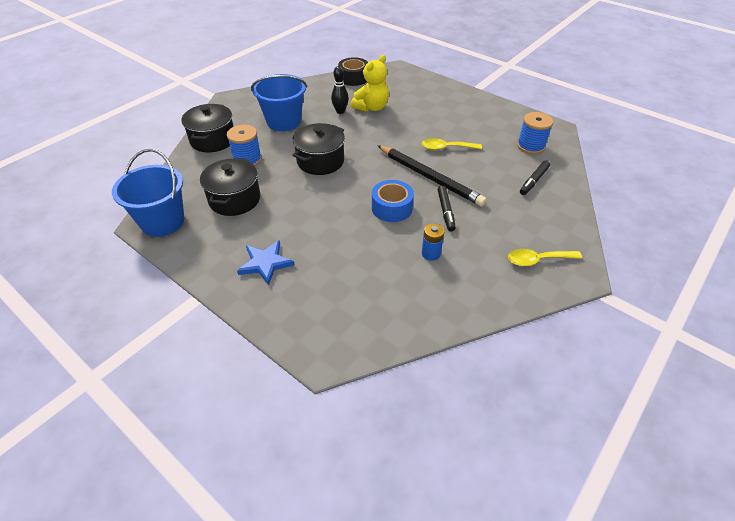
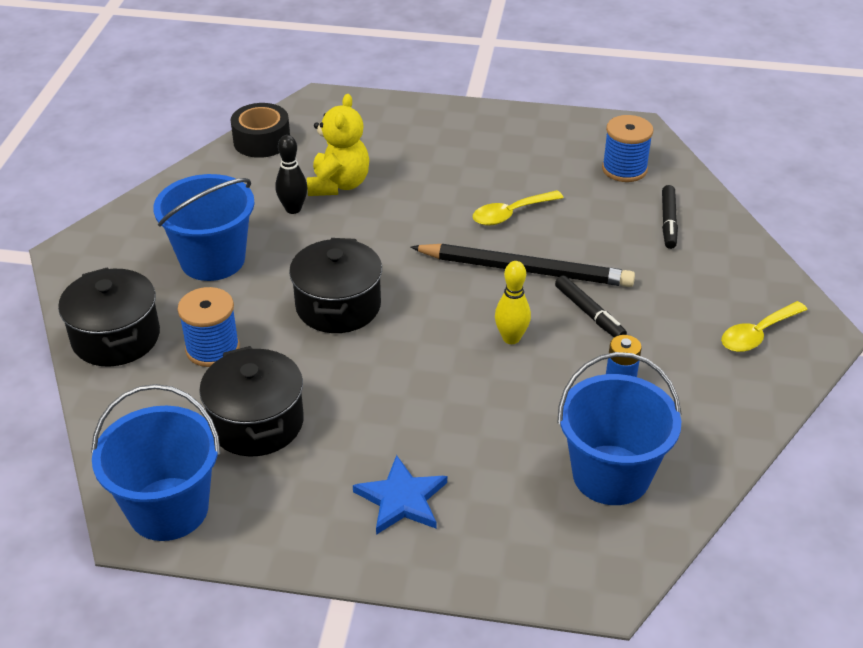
camera: 30 degrees left, 5 degrees down
blue tape [372,180,414,222] -> yellow bowling pin [495,261,531,344]
none -> blue bucket [557,352,682,505]

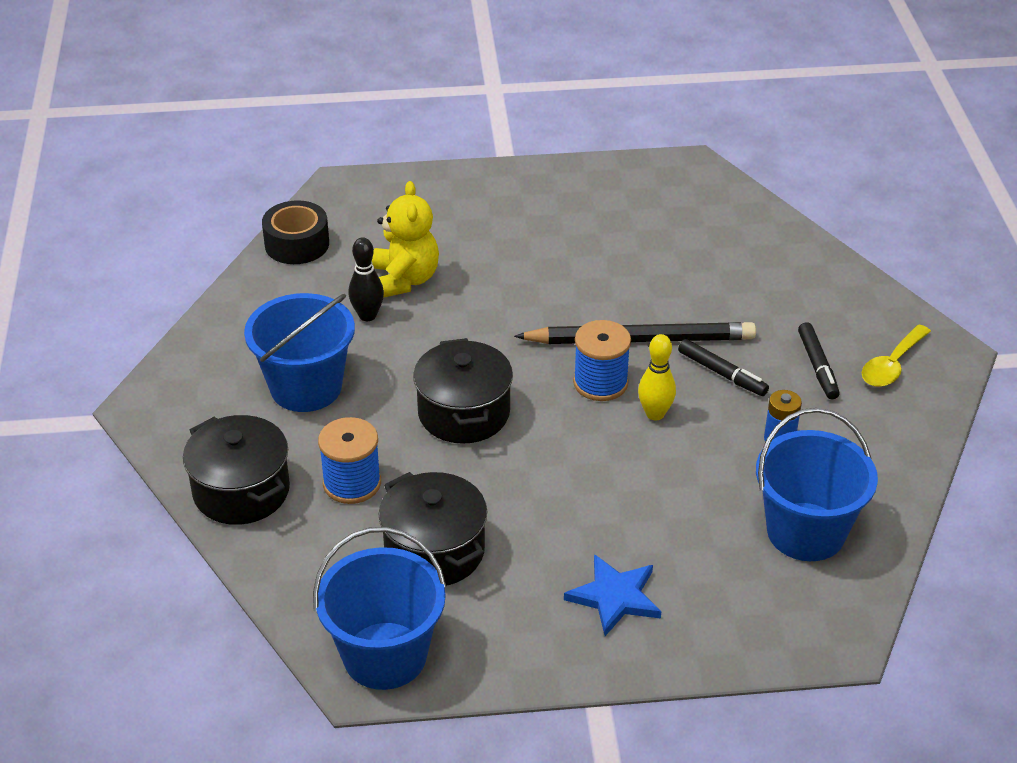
camera: 15 degrees left, 0 degrees up
yellow spoon [473,190,563,226] -> none
blue spool [602,115,653,182] -> blue spool moved to [573,320,631,401]
black marker [662,185,678,249] -> black marker moved to [798,322,840,399]

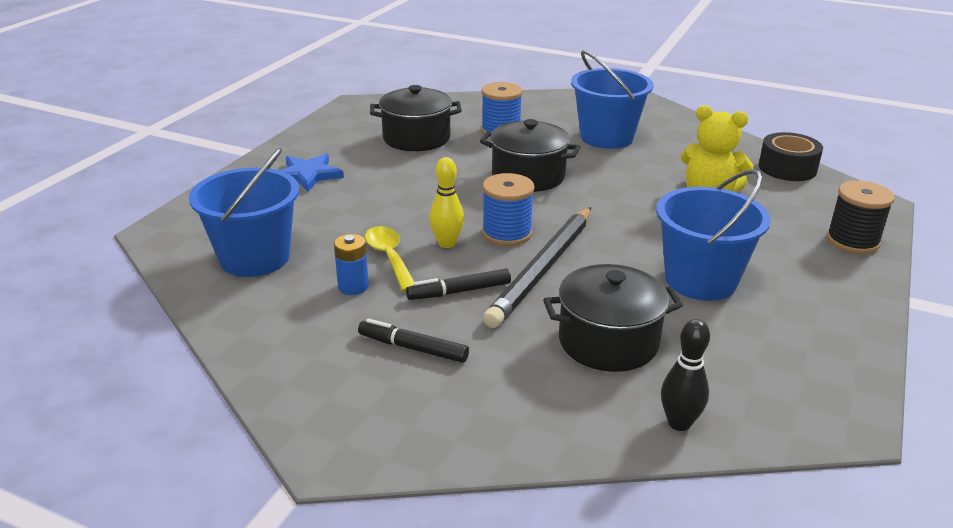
camera: 120 degrees right, 10 degrees down
black pot [183,415,290,525] -> black pot moved to [543,264,683,372]
blue bucket [313,527,446,690] -> blue bucket moved to [656,169,771,301]
black bowling pin [348,237,384,321] -> black bowling pin moved to [661,319,710,431]
yellow spoon [862,325,931,387] -> yellow spoon moved to [365,226,414,292]
none -> black spool [826,180,895,254]

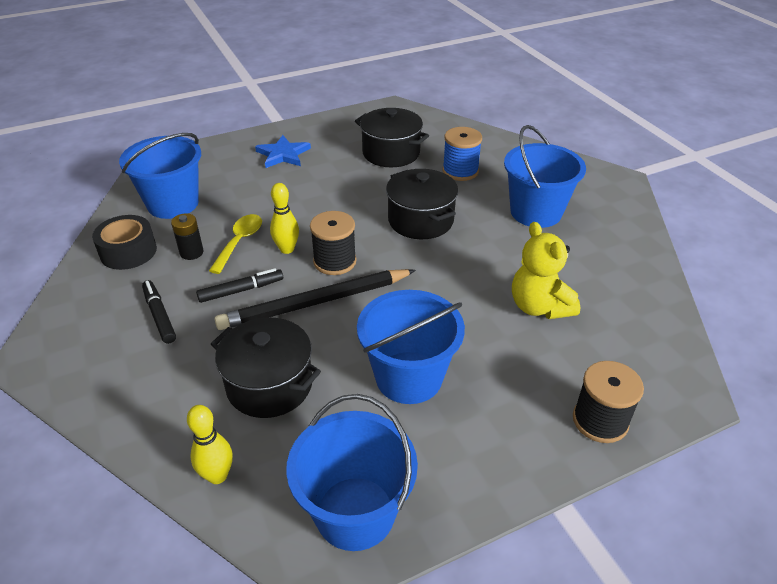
camera: 40 degrees right, 10 degrees up
blue battery [334,234,369,295] -> black battery [171,213,204,260]
black marker [406,269,511,300] -> black marker turned 135 degrees clockwise [196,268,283,303]
blue spool [482,173,535,246] -> black spool [310,211,357,275]
black bowling pin [661,319,710,431] -> yellow bowling pin [187,405,233,484]
black tape [759,132,823,181] -> black tape moved to [92,215,157,270]
none -> blue bucket [286,394,418,551]

